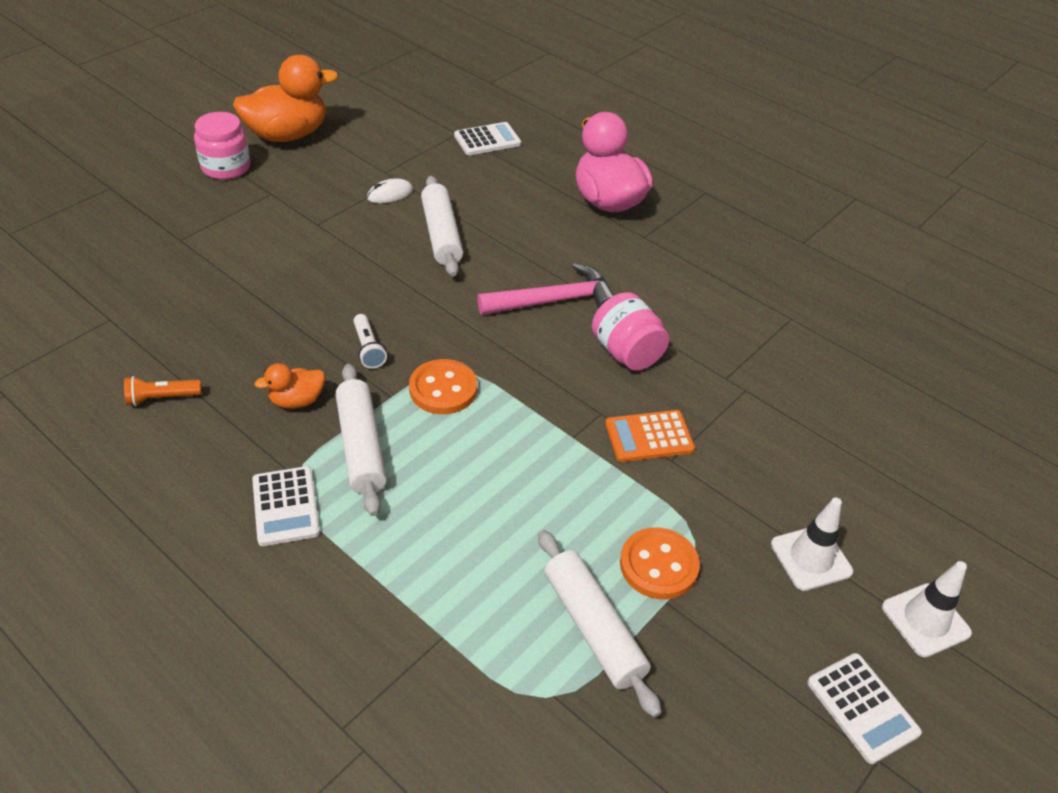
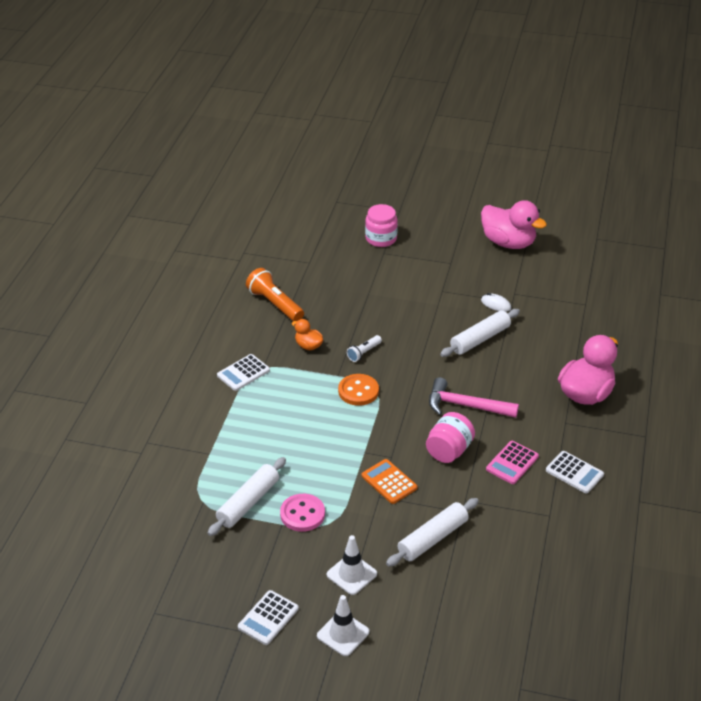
camera: 65 degrees right, 5 degrees down
orange flashlight [124,376,202,406] -> orange flashlight [246,268,304,321], size x1.79
pink jar [194,112,251,180] -> pink jar moved to [365,204,398,247]
orange duck [233,55,338,142] -> pink duck [481,200,547,249]
white rolling pin [335,364,387,516] -> white rolling pin moved to [386,498,479,567]
white calculator [454,122,521,155] -> white calculator moved to [546,451,604,494]
pink hammer [477,263,614,315] -> pink hammer turned 150 degrees clockwise [429,377,519,418]
orange button [620,527,700,599] -> pink button [280,494,325,532]
none -> pink calculator [486,441,539,484]

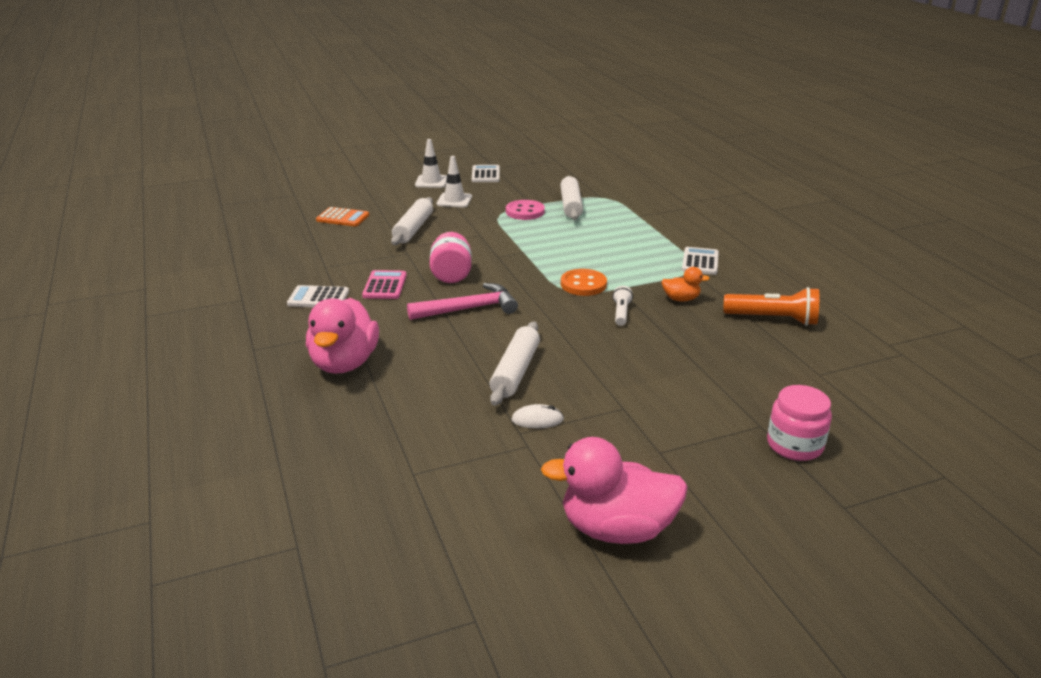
camera: 145 degrees right, 10 degrees down
orange calculator [362,459,417,504] -> orange calculator moved to [316,207,369,226]

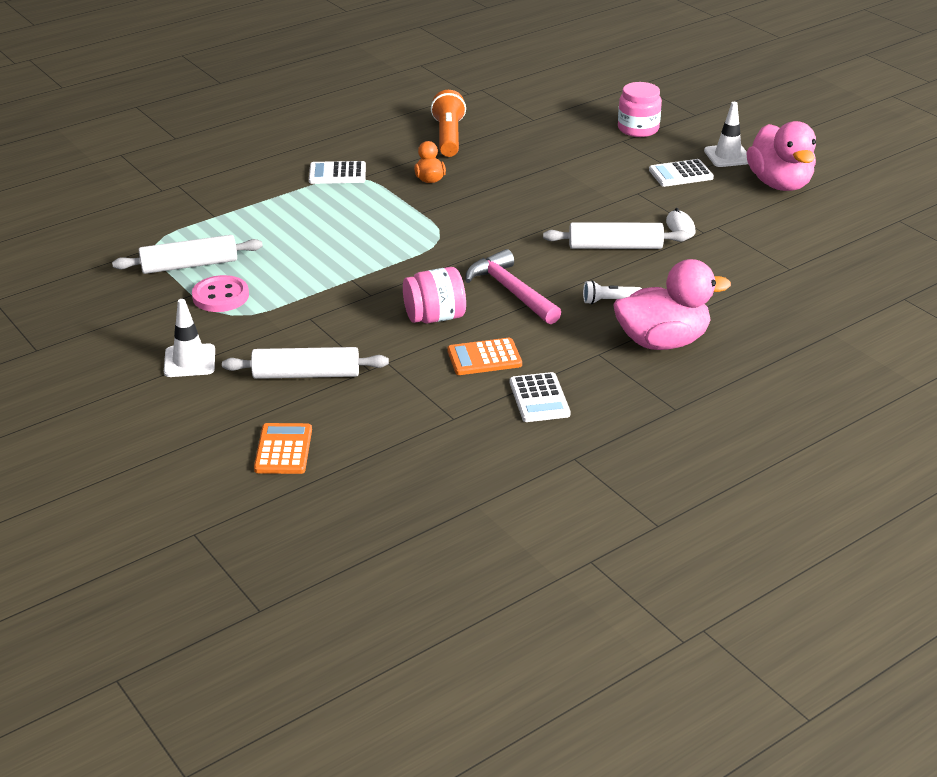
camera: 105 degrees left, 5 degrees up
pink calculator [362,270,407,299] -> orange calculator [447,338,522,375]
white traffic cone [415,139,447,188] -> white traffic cone moved to [704,102,748,167]
white calculator [472,165,500,182] -> white calculator moved to [649,159,714,187]
orange button [561,269,607,296] -> none
white flashlight [612,286,633,326] -> white flashlight moved to [583,280,642,304]

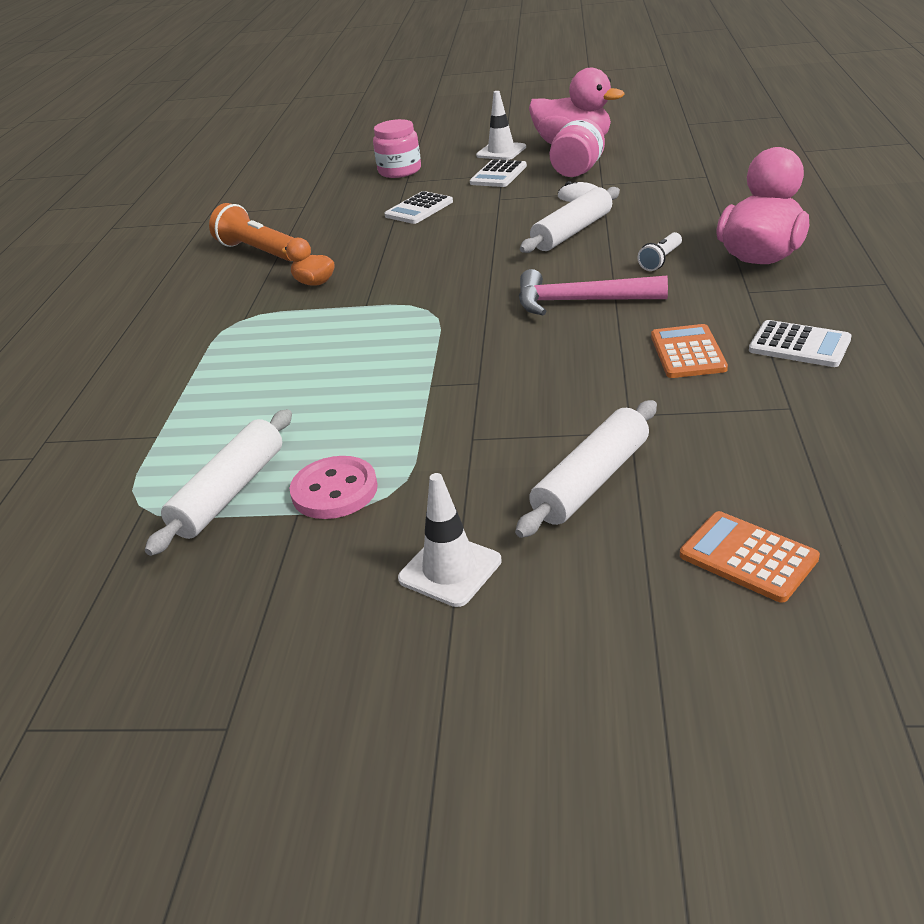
camera: 45 degrees left, 0 degrees up
white calculator [309,161,366,184] -> white calculator moved to [384,191,453,224]
pink jar [403,267,466,323] -> pink jar moved to [550,118,605,177]
orange calculator [447,338,522,375] -> orange calculator turned 150 degrees clockwise [651,324,728,378]

